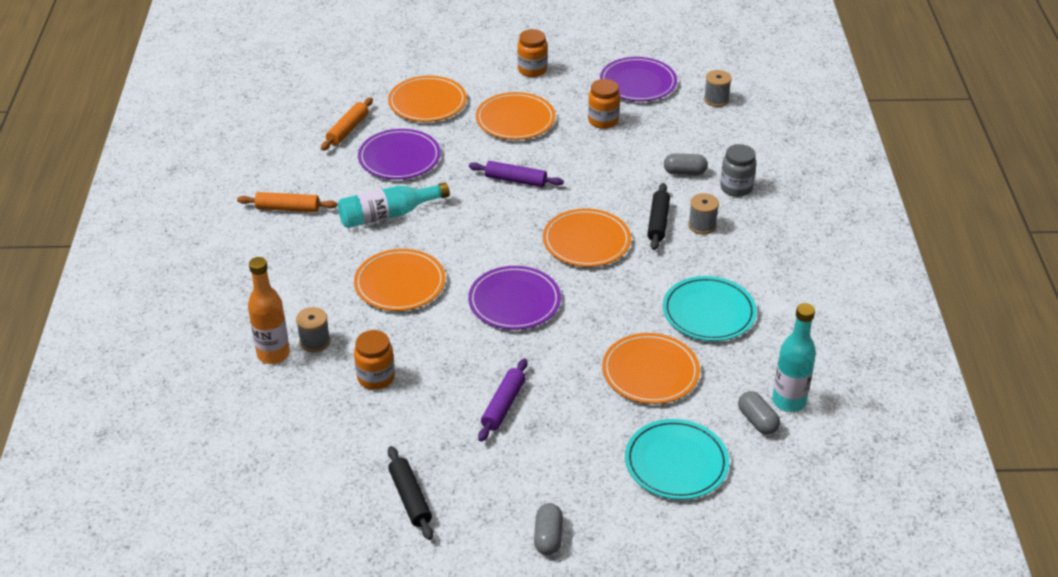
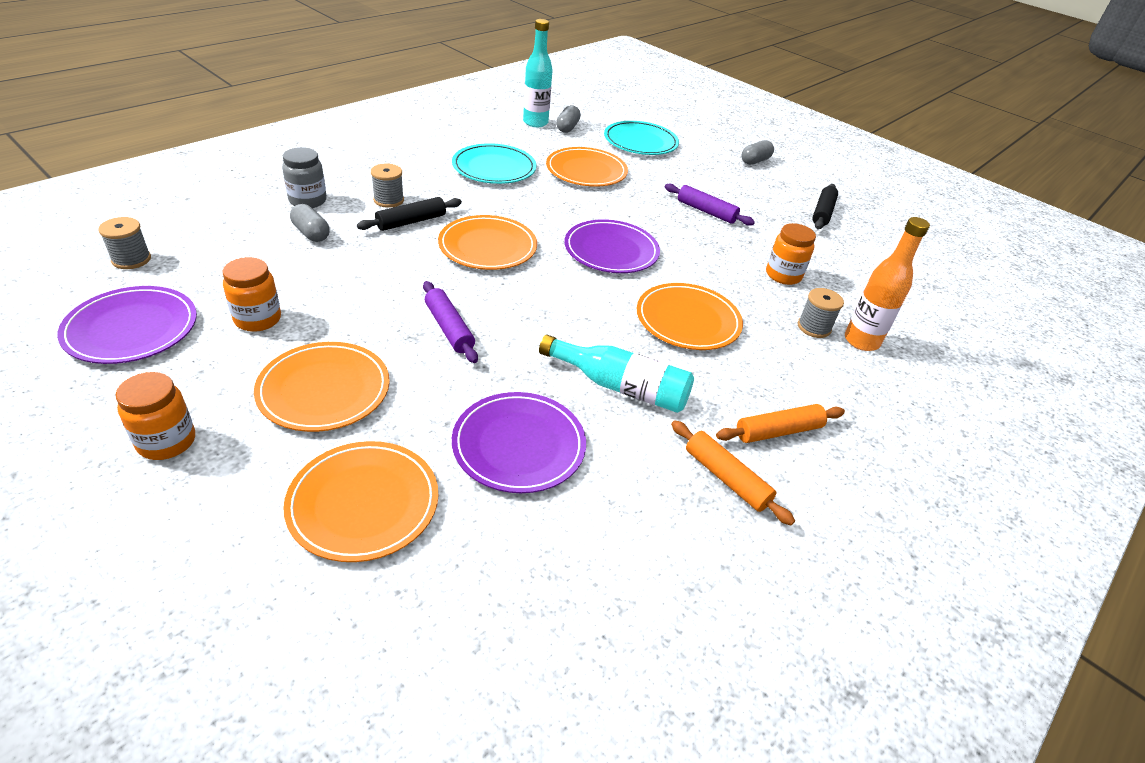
camera: 140 degrees left, 0 degrees up
orange rolling pin [321,98,373,151] -> orange rolling pin moved to [716,404,845,443]
purple rolling pin [478,358,528,442] -> purple rolling pin turned 60 degrees clockwise [665,184,755,226]

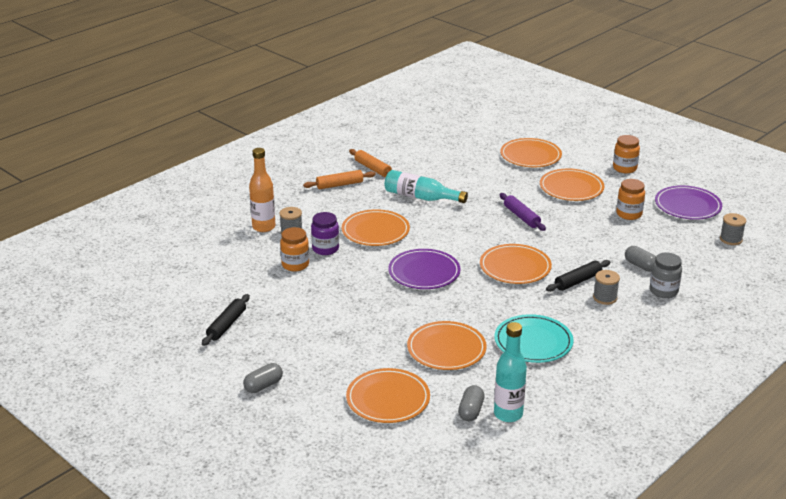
camera: 175 degrees left, 10 degrees down
purple plate [452,392,586,493] -> none
turquoise plate [604,121,679,155] -> orange plate [346,368,430,423]
purple rolling pin [665,184,755,226] -> none
none -> purple jar [311,212,339,255]

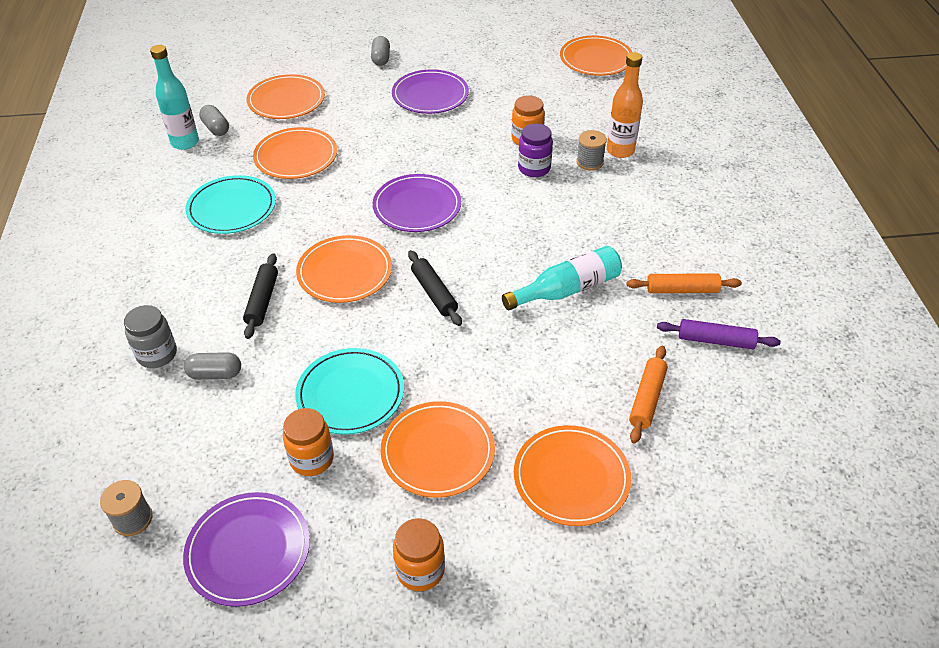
camera: 130 degrees right, 15 degrees up
black rolling pin [202,294,250,346] -> black rolling pin moved to [408,250,462,326]
orange rolling pin [303,170,376,189] -> orange rolling pin moved to [629,346,668,444]
orange plate [342,209,410,246] -> orange plate moved to [560,36,632,76]
purple rolling pin [500,193,546,231] -> purple rolling pin moved to [657,319,781,349]
grey spool [593,270,620,305] -> none
none -> turquoise plate [295,348,404,435]
none -> purple plate [392,69,469,114]

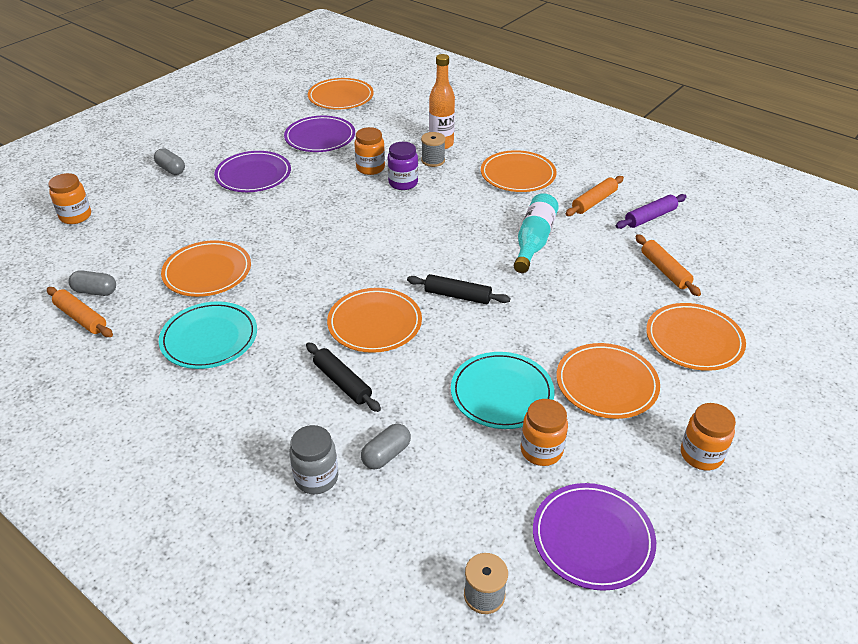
camera: 45 degrees left, 5 degrees down
turquoise bottle [150,45,199,150] -> orange rolling pin [47,287,113,337]
orange plate [247,74,325,119] -> orange plate moved to [481,150,557,192]
purple plate [373,174,461,232] -> purple plate moved to [284,116,355,152]
none -> orange jar [48,173,91,224]

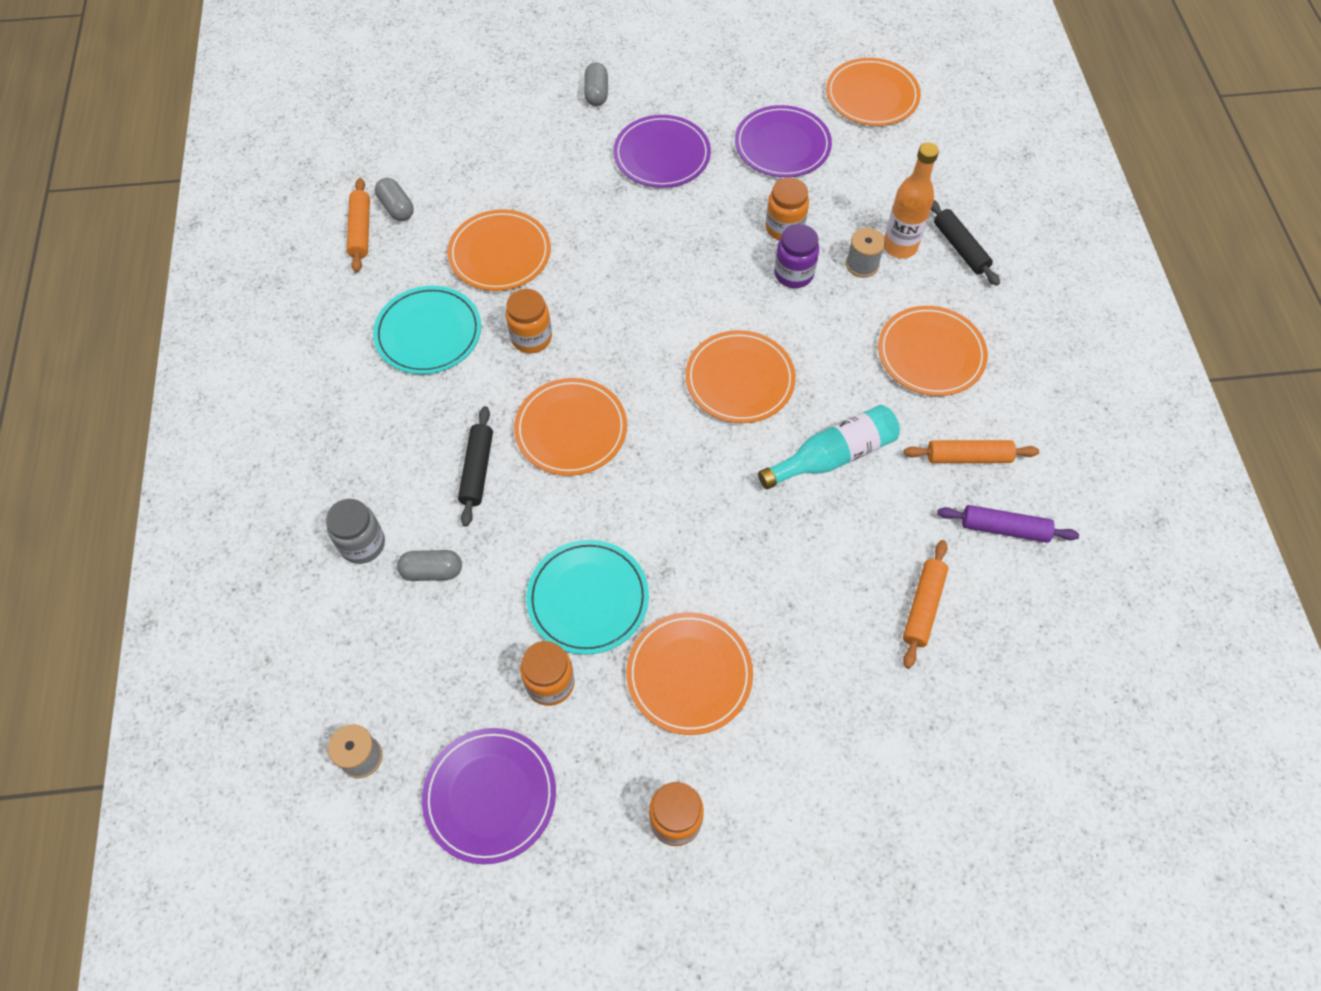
camera: 45 degrees right, 20 degrees up
orange jar [48,173,91,224] -> orange jar moved to [506,289,552,353]
black rolling pin [407,274,510,304] -> black rolling pin moved to [931,200,1000,286]
orange plate [646,303,746,371] -> orange plate moved to [685,330,796,423]

